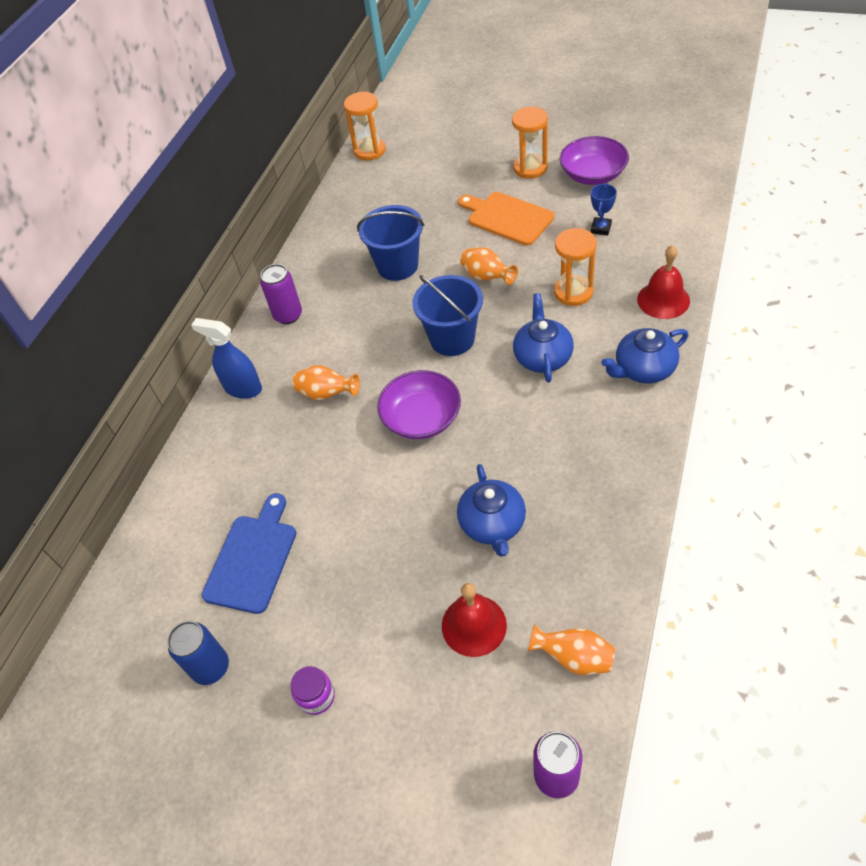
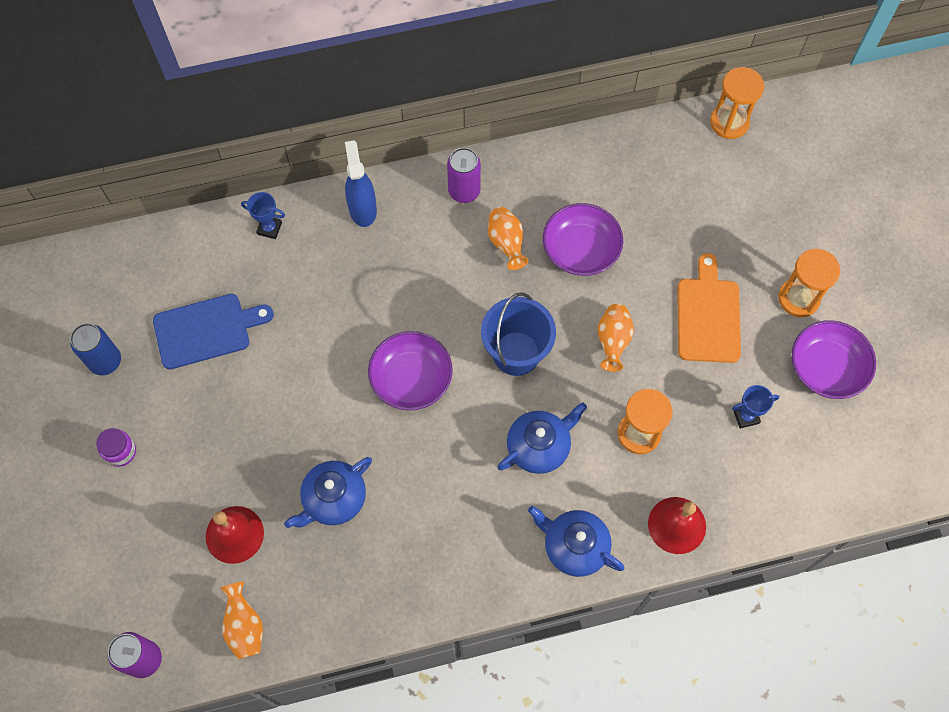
camera: 50 degrees right, 15 degrees up
orange vase [293,365,360,400] -> orange vase moved to [488,207,528,270]
blue bucket [357,205,424,281] -> purple bowl [543,203,623,276]
none -> blue trophy [241,192,285,239]

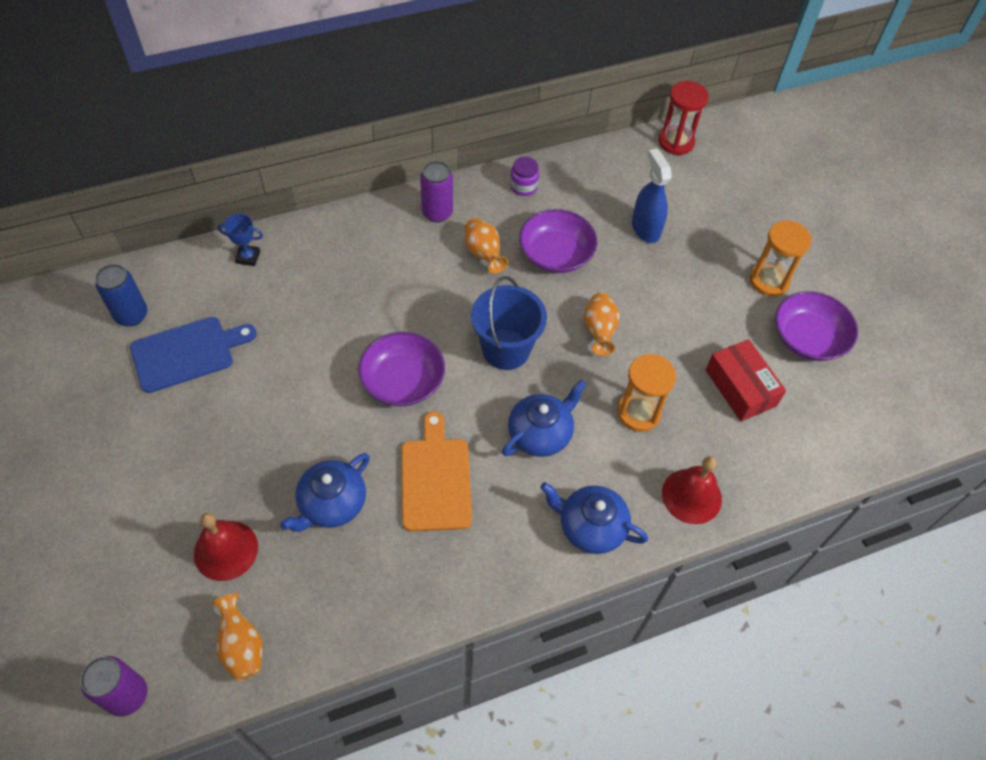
camera: 10 degrees left, 10 degrees down
blue can [70,323,121,375] -> blue can moved to [95,264,147,327]
purple jar [96,428,136,467] -> purple jar moved to [510,157,539,196]
blue spray bottle [345,140,377,227] -> blue spray bottle moved to [632,148,672,243]
orange cutting board [677,253,741,363] -> orange cutting board moved to [401,411,472,532]
orange hourglass [710,67,764,139] -> red hourglass [658,81,709,155]
blue trophy [732,385,780,428] -> red box [706,339,786,422]

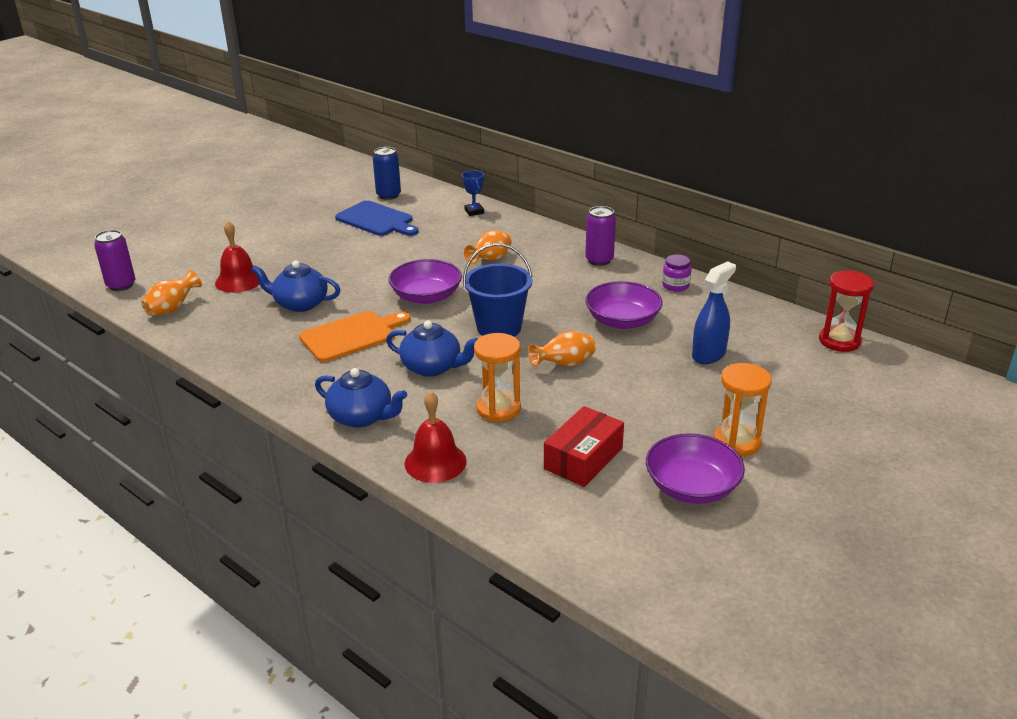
camera: 65 degrees right, 25 degrees down
orange vase [465,218,508,273] -> orange vase moved to [464,230,512,264]
blue teapot [541,482,648,554] -> blue teapot turned 120 degrees clockwise [315,368,407,428]

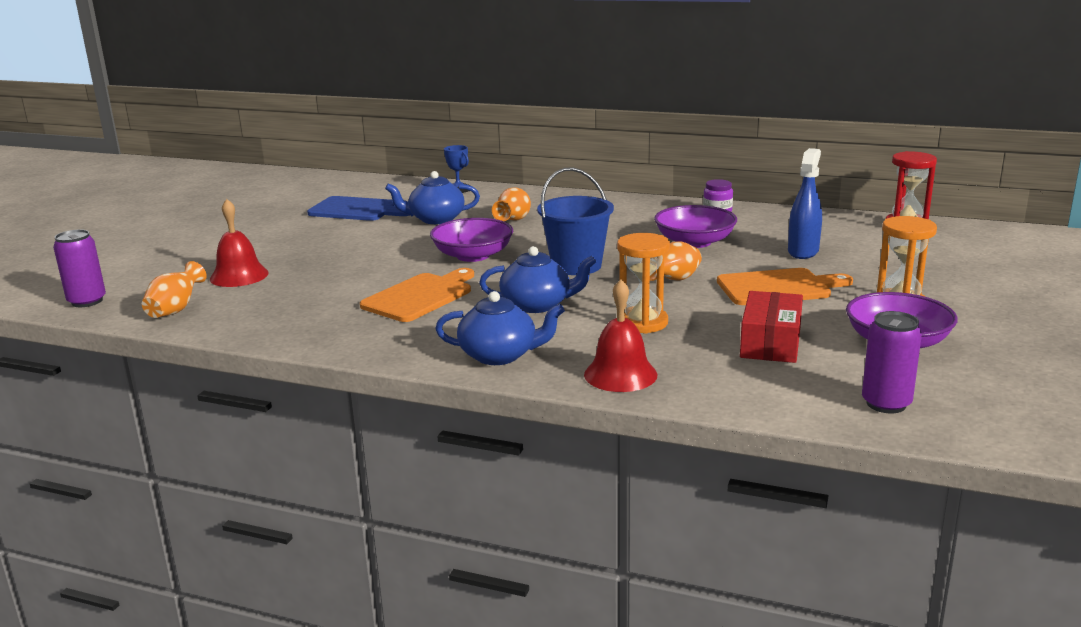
camera: 20 degrees left, 10 degrees down
blue teapot [251,261,340,312] -> blue teapot moved to [385,171,480,224]
blue can [373,147,401,200] -> none
purple can [585,206,616,266] -> purple can moved to [862,311,922,413]
none -> orange cutting board [717,268,853,305]

